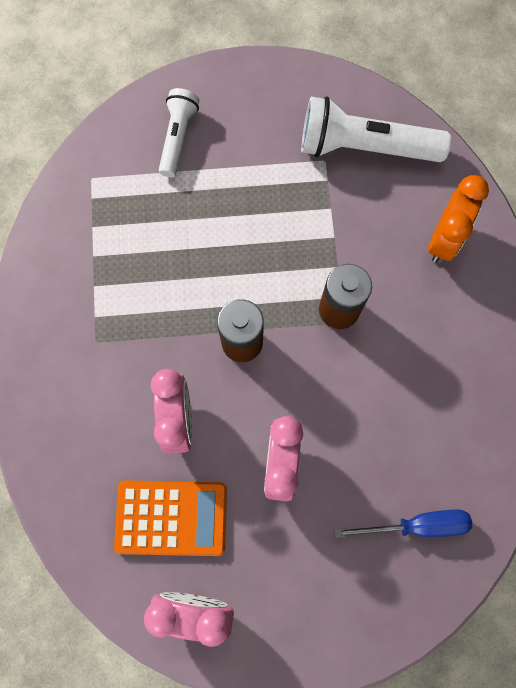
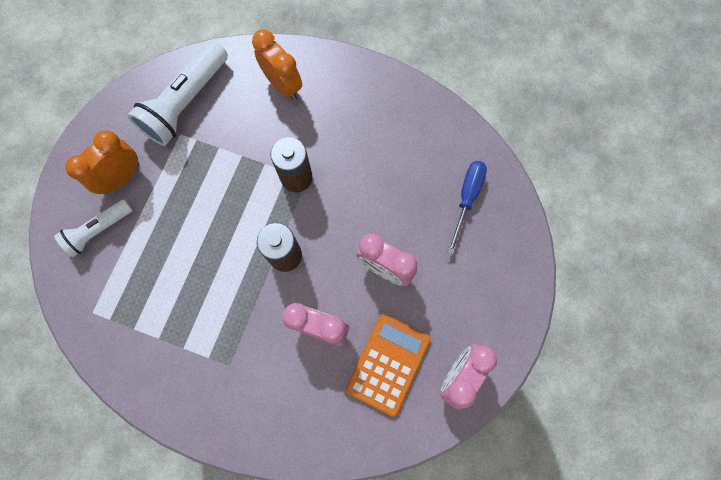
camera: 65 degrees left, 0 degrees up
white flashlight [159,88,199,177] -> white flashlight turned 75 degrees counterclockwise [54,199,132,257]
none -> orange clock [65,130,139,194]

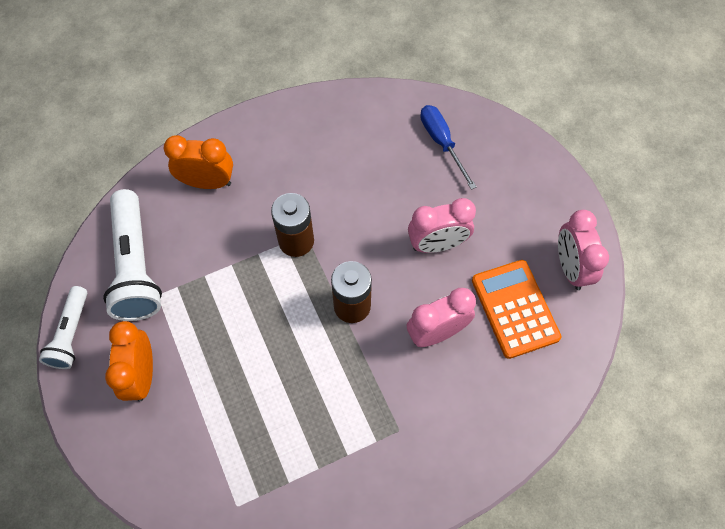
camera: 45 degrees left, 10 degrees down
white flashlight [54,199,132,257] -> white flashlight moved to [39,286,87,369]

